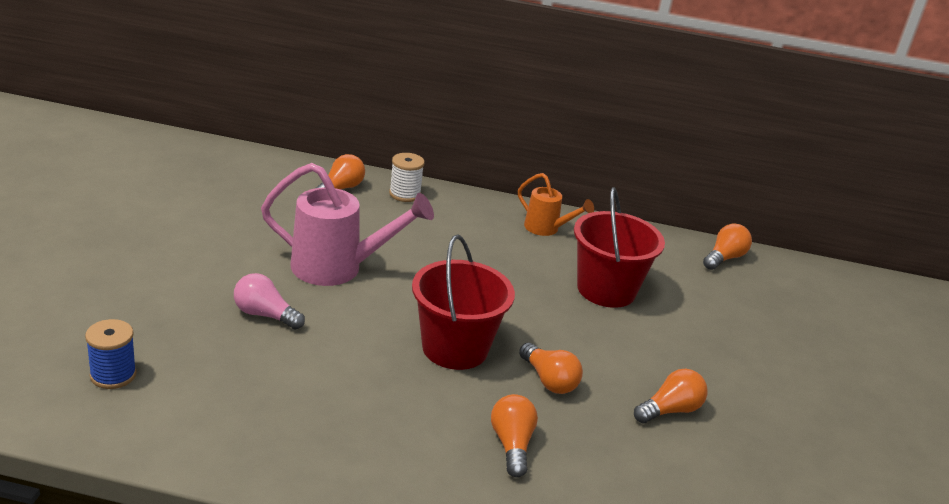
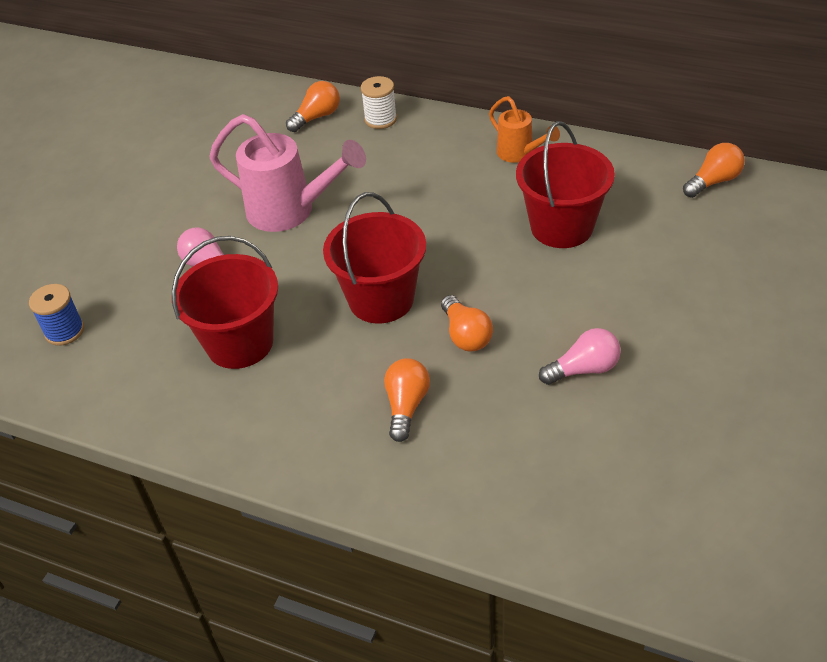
camera: 20 degrees right, 15 degrees up
orange light bulb [634,369,707,423] -> pink light bulb [539,328,621,385]
none -> red bucket [172,236,278,369]

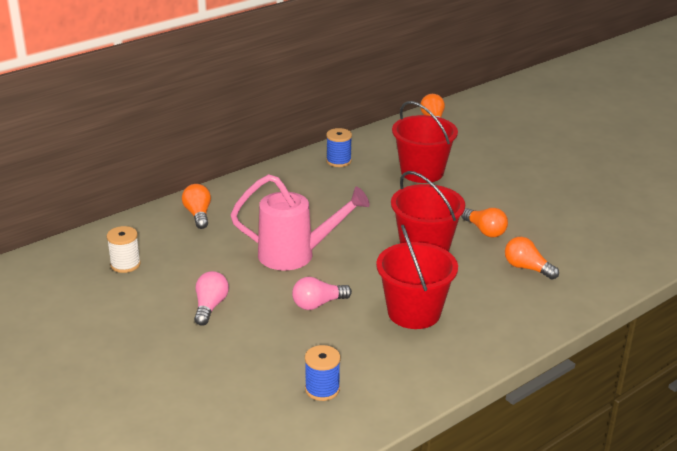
camera: 65 degrees left, 15 degrees down
pink watering can [209,114,366,232] -> pink watering can turned 45 degrees clockwise [231,174,370,270]
white spool [361,76,397,129] -> white spool moved to [107,226,141,273]
orange light bulb [441,295,493,352] -> orange light bulb turned 45 degrees clockwise [461,208,508,237]
orange watering can [489,96,560,163] -> blue spool [326,128,352,167]
pink light bulb [539,328,621,385] -> pink light bulb moved to [194,271,229,326]

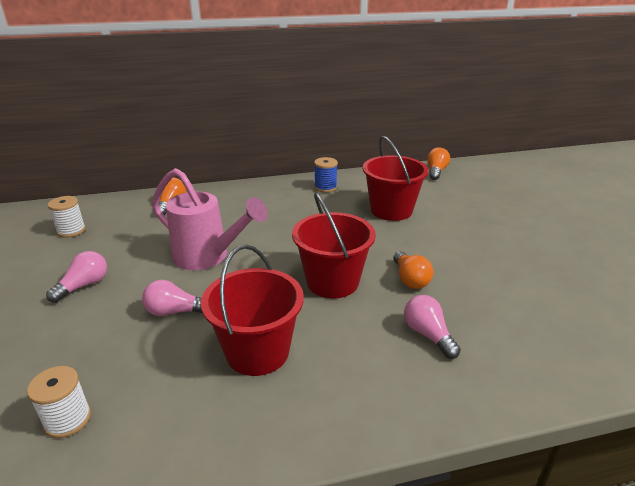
camera: 25 degrees right, 0 degrees up
blue spool [305,345,340,401] -> white spool [27,366,91,438]
orange light bulb [505,237,559,280] -> pink light bulb [404,295,461,359]

